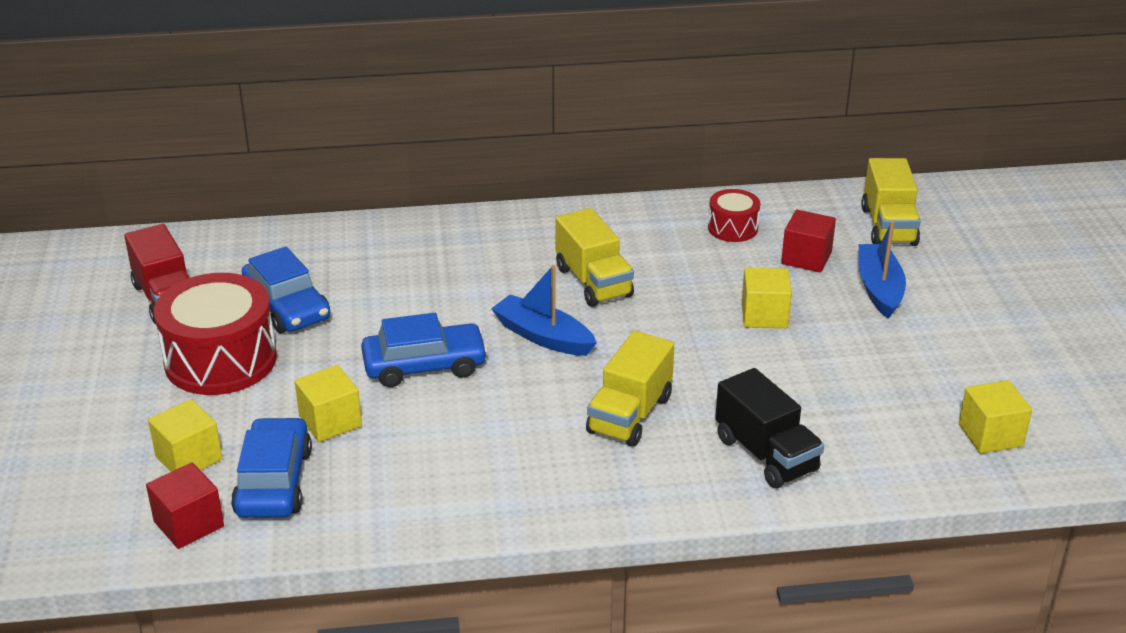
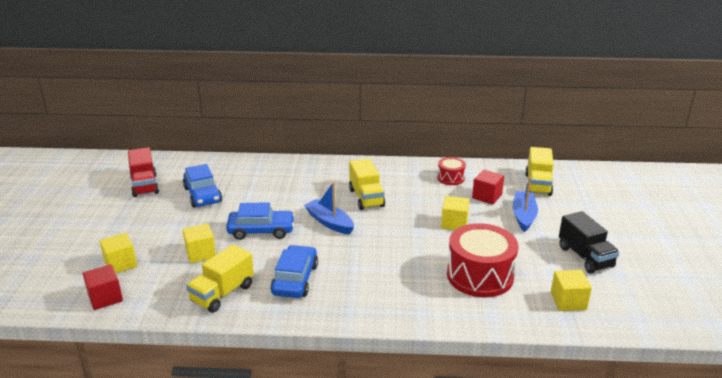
camera: 10 degrees right, 5 degrees down
red drum [154,273,277,395] -> red drum moved to [447,223,518,297]
blue car [231,417,312,518] -> blue car moved to [270,245,318,298]
yellow truck [586,331,674,447] -> yellow truck moved to [186,244,254,312]
black truck [715,368,824,488] -> black truck moved to [559,211,619,273]

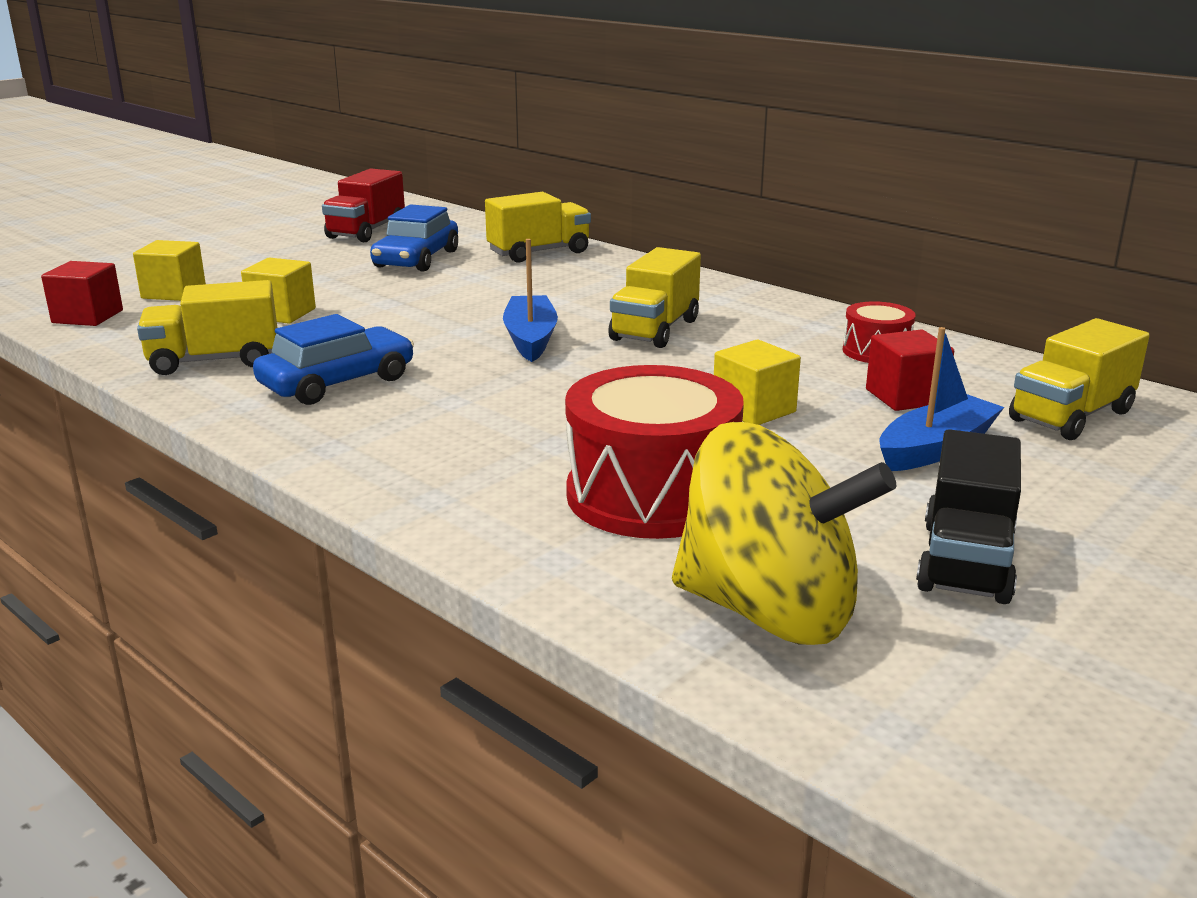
camera: 40 degrees right, 5 degrees down
blue car [226,202,295,240] -> none
yellow cube [551,270,592,311] -> yellow spinning top [672,422,896,645]
none -> yellow truck [485,192,591,263]

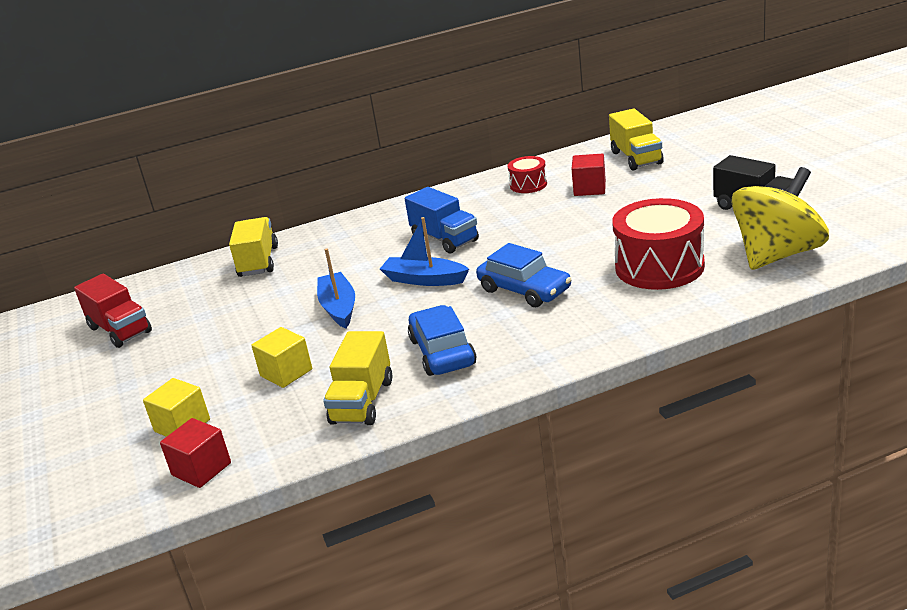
camera: 60 degrees left, 5 degrees up
blue car [370,204,458,272] -> blue car moved to [476,243,572,307]
yellow truck [608,247,701,348] -> blue truck [405,187,479,254]
yellow cube [714,340,801,425] -> none
blue boat [879,327,1004,471] -> blue boat moved to [317,248,355,328]

